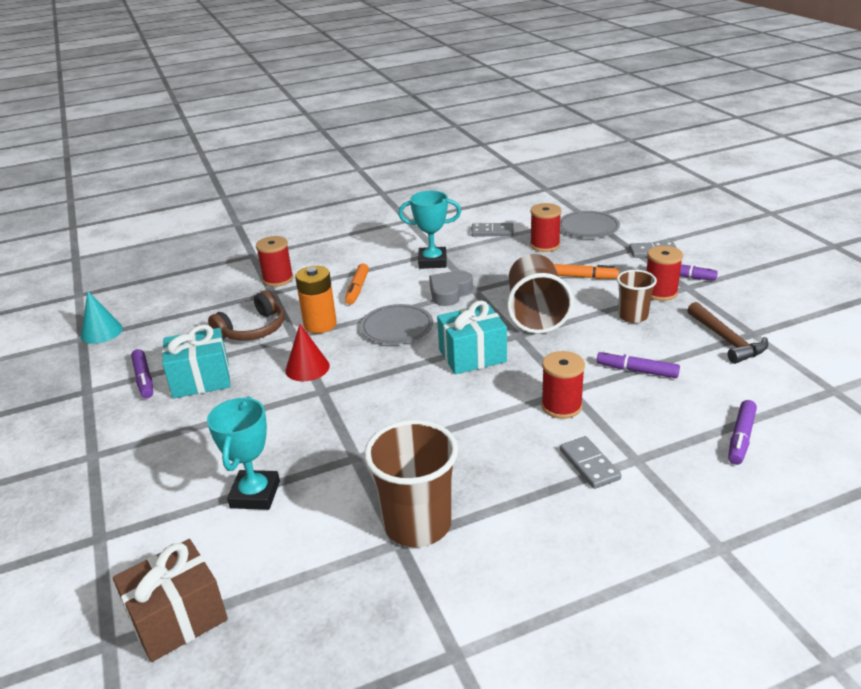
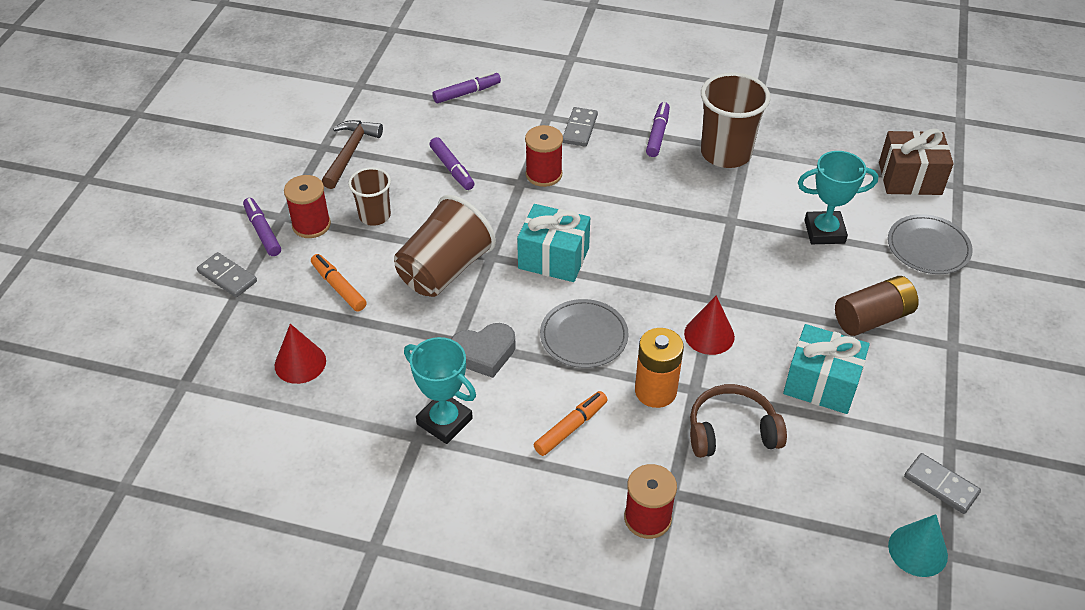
camera: 145 degrees left, 15 degrees up
purple marker [131,349,153,399] -> purple marker moved to [646,102,670,157]
turquoise trophy [207,396,280,510] -> turquoise trophy turned 45 degrees clockwise [798,151,878,244]
grey domino [471,223,514,237] -> grey domino moved to [904,453,981,514]
red spool [530,203,561,252] -> red cone [275,324,326,384]
grey plate [560,211,620,238] -> grey plate moved to [888,214,973,274]
none -> brown battery [835,276,919,336]

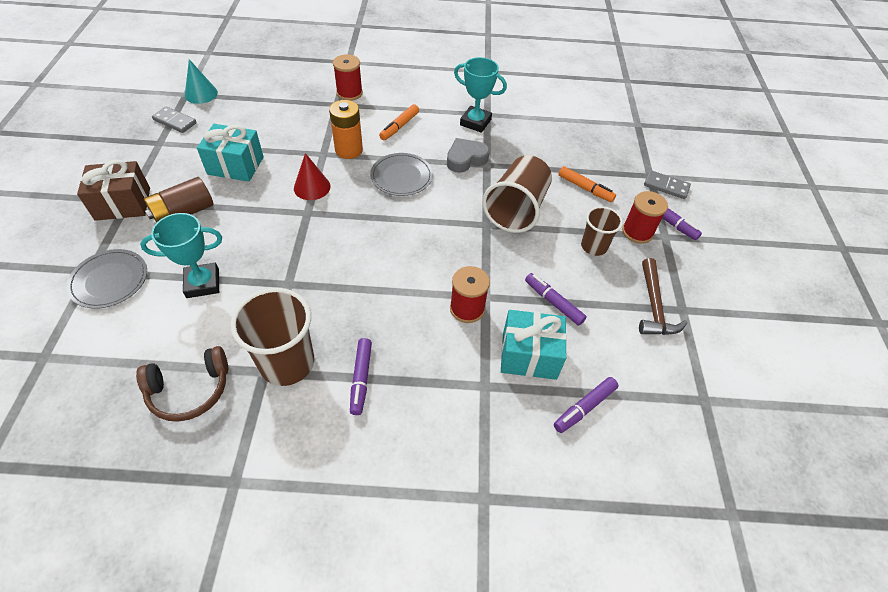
camera: 165 degrees right, 5 degrees up
red cone [275,324,326,384] -> none
turquoise gift [517,204,590,282] -> turquoise gift moved to [501,310,567,380]
grey domino [563,107,598,147] -> none
brown headphones [690,384,787,458] -> brown headphones moved to [136,346,228,422]
brown gift [879,129,954,195] -> brown gift moved to [77,159,150,221]

